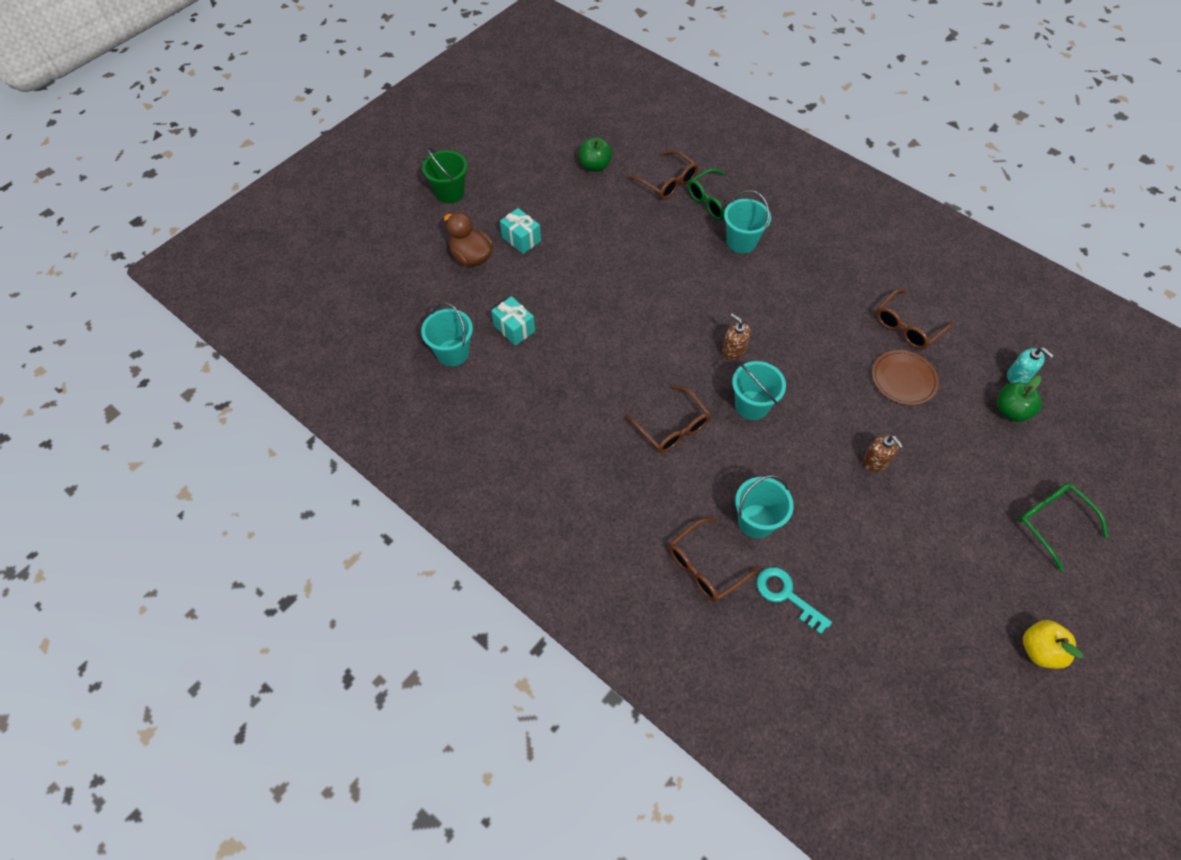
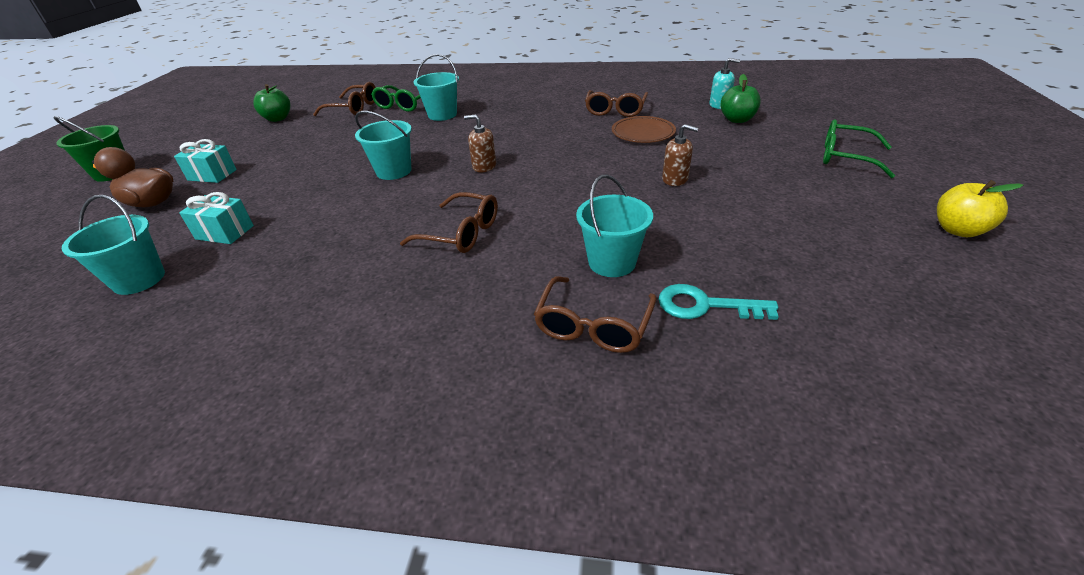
camera: 30 degrees left, 20 degrees down
turquoise bucket [732,361,786,420] -> turquoise bucket moved to [355,111,412,180]

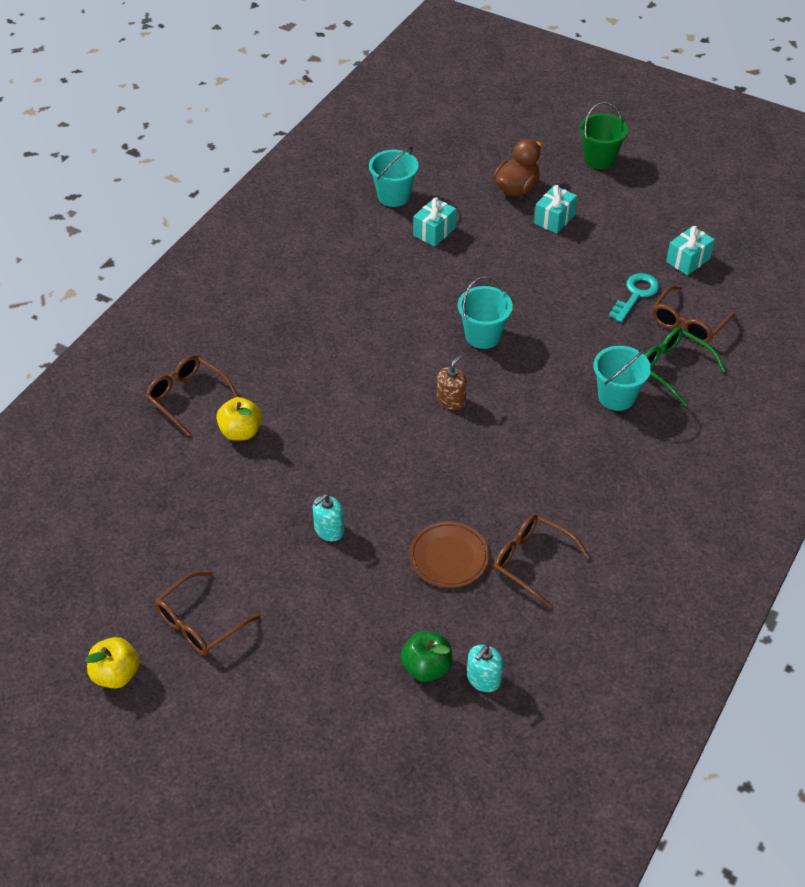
camera: 110 degrees right, 10 degrees up
green apple [253,84,291,122] -> turquoise gift [666,226,715,275]
brown glasses [400,192,498,253] -> brown glasses moved to [155,571,260,655]
turquoise bucket [576,174,653,277] -> yellow apple [216,397,262,441]
turquoise key [658,284,779,320] -> turquoise key moved to [609,273,659,322]
brown soap dispenser [662,124,698,186] -> turquoise soap dispenser [313,494,344,541]
green glasses [823,119,895,178] -> none

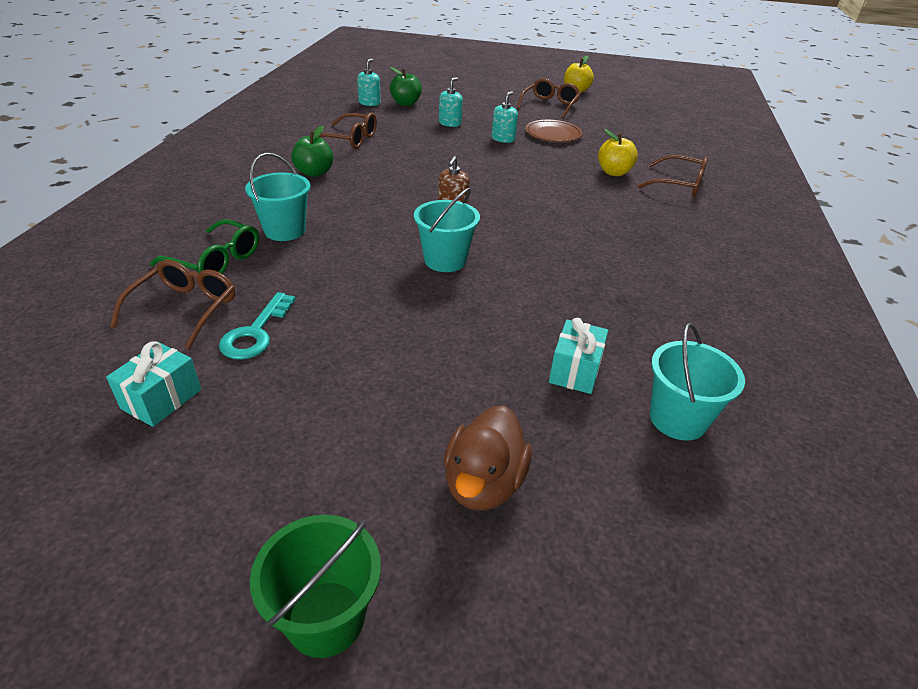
camera: 160 degrees right, 10 degrees down
brown plate [409,521,489,588] -> brown plate moved to [525,120,583,142]
turquoise gift [534,185,577,233] -> none
none -> green apple [291,125,333,177]
none -> turquoise soap dispenser [439,77,463,127]

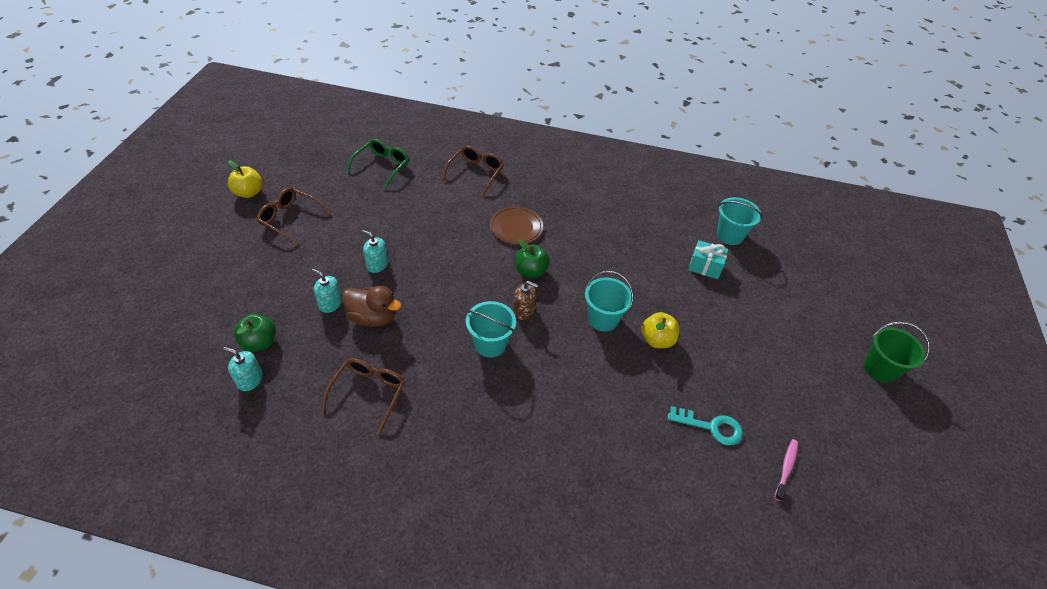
camera: 90 degrees left, 10 degrees up
turquoise gift [106,341,201,427] -> pink toothbrush [774,439,798,501]
brown glasses [110,260,235,350] -> none
green glasses [150,219,259,274] -> green glasses moved to [346,139,409,189]
turquoise bucket [245,153,311,241] -> turquoise bucket moved to [466,301,516,358]
green apple [291,125,333,177] -> green apple moved to [515,240,550,278]
brown duck [444,405,532,511] -> brown duck moved to [342,286,402,327]
brown plate [525,120,583,142] -> brown plate moved to [490,206,543,244]
yellow apple [598,129,638,176] -> yellow apple moved to [642,312,679,348]

